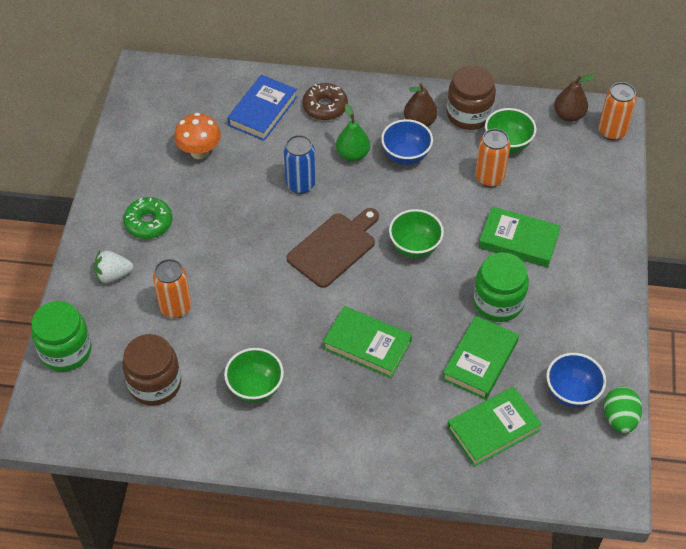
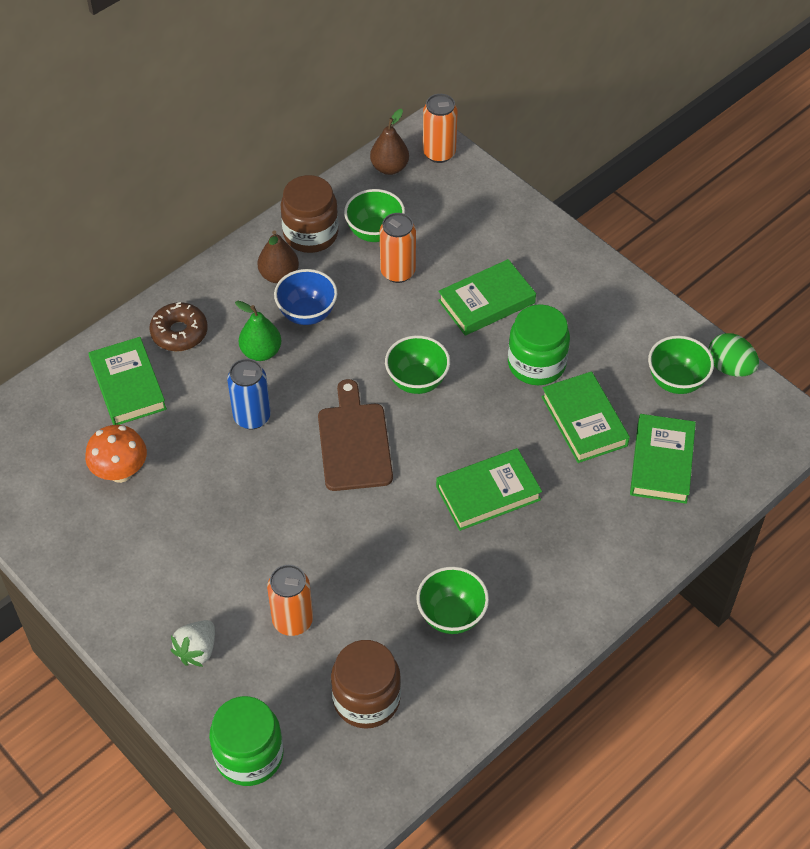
camera: 50 degrees left, 0 degrees up
green donut [123,197,173,239] -> none
blue book [227,75,297,141] -> green book [88,337,167,425]
blue bowl [546,353,606,408] -> green bowl [648,335,714,394]

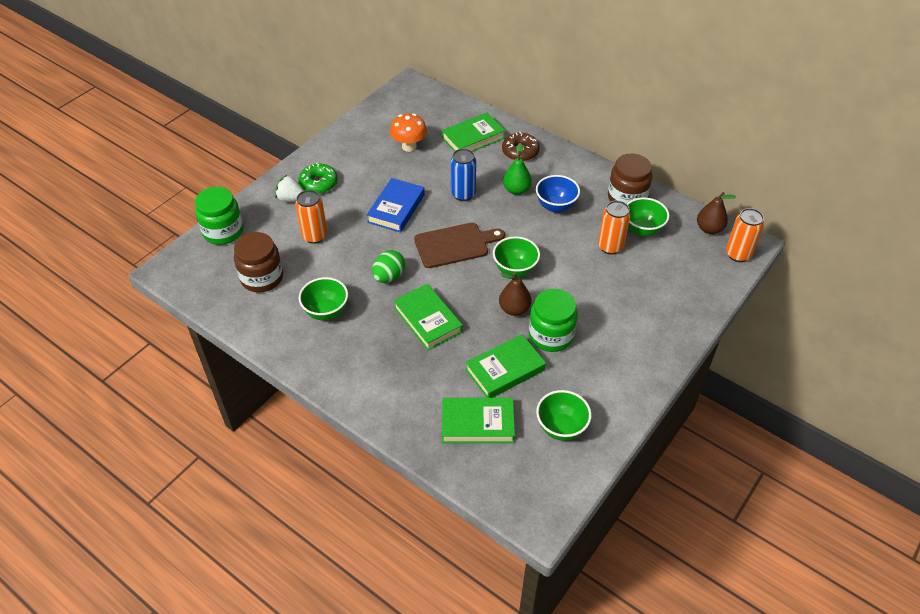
camera: 80 degrees right, 5 degrees down
brown pear [257,230,299,283] -> brown pear moved to [499,272,531,316]
green book [438,259,536,336] -> none
green egg [708,333,759,377] -> green egg moved to [372,250,405,283]
none -> green donut [298,162,338,194]
none -> blue book [367,178,425,233]

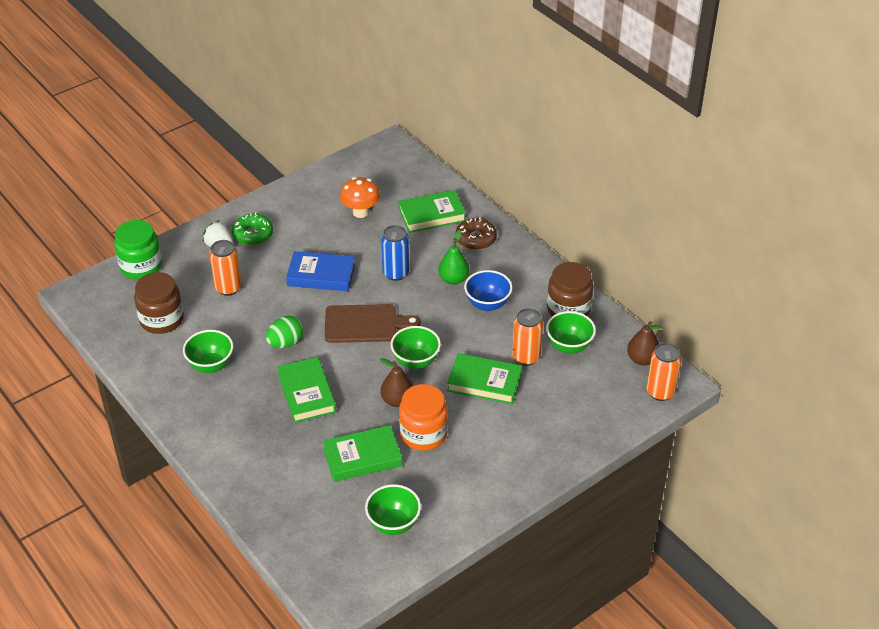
camera: 15 degrees right, 5 degrees down
blue book [367,178,425,233] -> blue book turned 60 degrees clockwise [286,251,355,291]
green book [442,398,515,443] -> green book moved to [447,353,522,404]
green jar [529,289,578,352] -> orange jar [399,384,448,451]

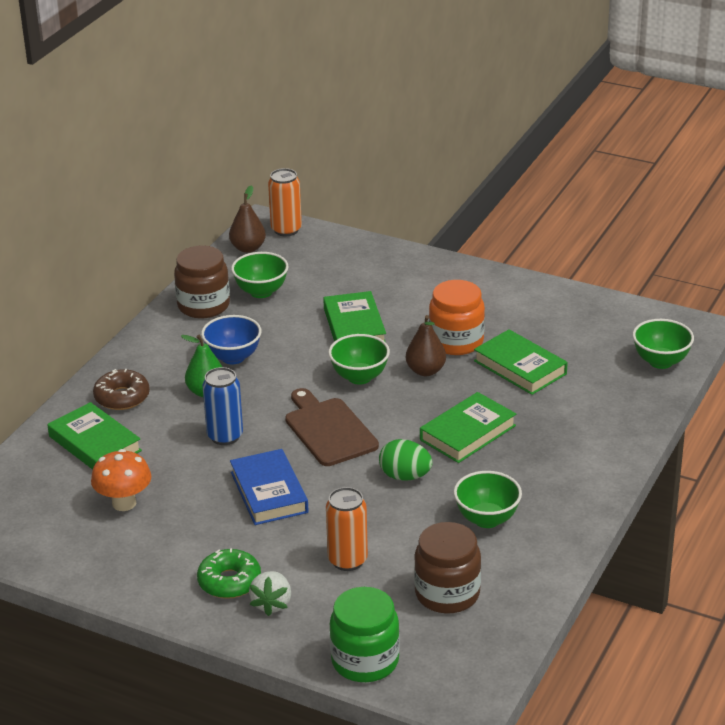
camera: 115 degrees left, 10 degrees down
green bowl [365,484,421,535] -> green bowl moved to [633,319,694,369]
orange can [512,308,543,366] -> none

